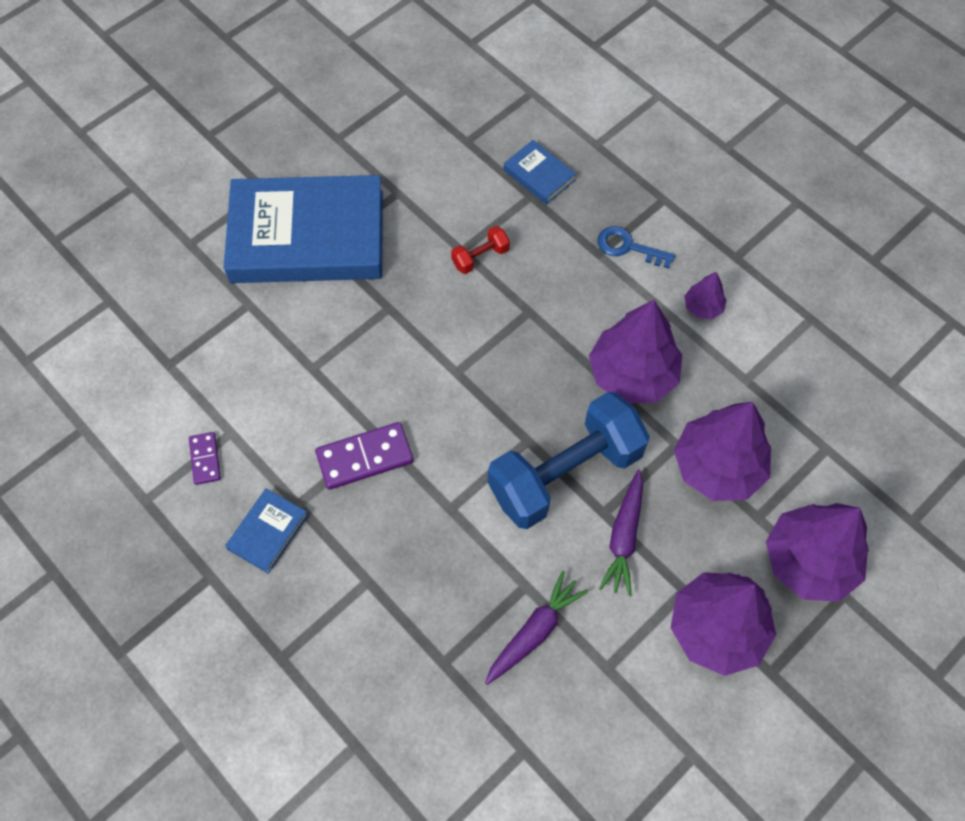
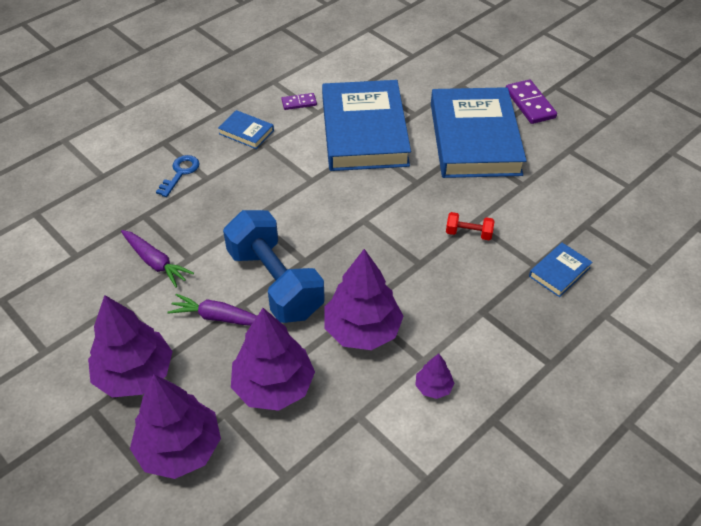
camera: 90 degrees right, 15 degrees down
purple domino [315,422,414,490] -> purple domino moved to [506,80,557,124]
red dumbbell [451,226,510,274] -> red dumbbell turned 45 degrees counterclockwise [446,212,495,240]
blue key [597,226,675,269] -> blue key moved to [156,155,200,197]
none -> blue book [322,80,411,171]

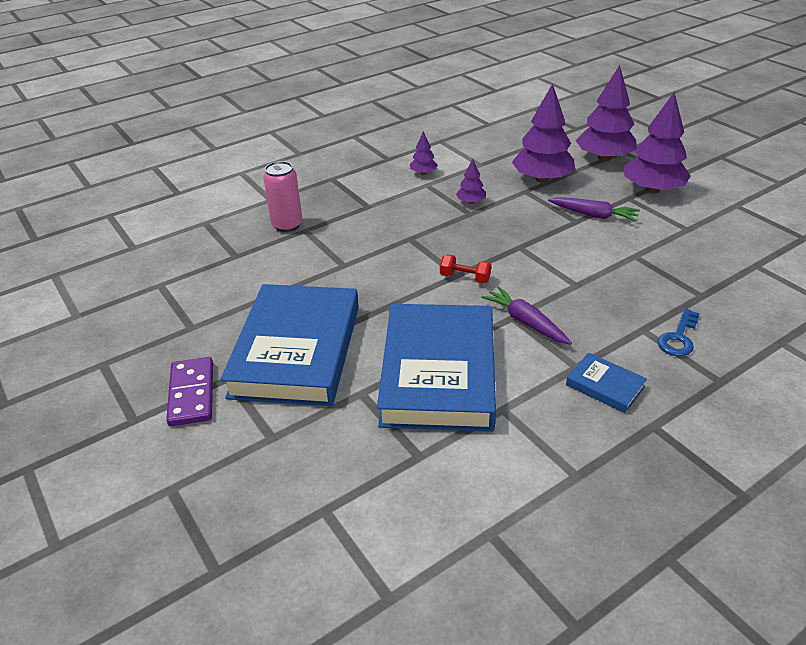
camera: 170 degrees left, 10 degrees down
purple carrot [121,230,194,288] -> purple carrot moved to [481,286,572,345]
blue dumbbell [223,210,325,323] -> none
purple domino [281,93,317,110] -> none
purple tree [325,249,404,350] -> purple tree [456,159,486,204], size x0.47
red dumbbell [446,212,495,240] -> red dumbbell moved to [440,254,491,284]
blue book [529,243,592,297] -> pink can [263,161,302,232]

